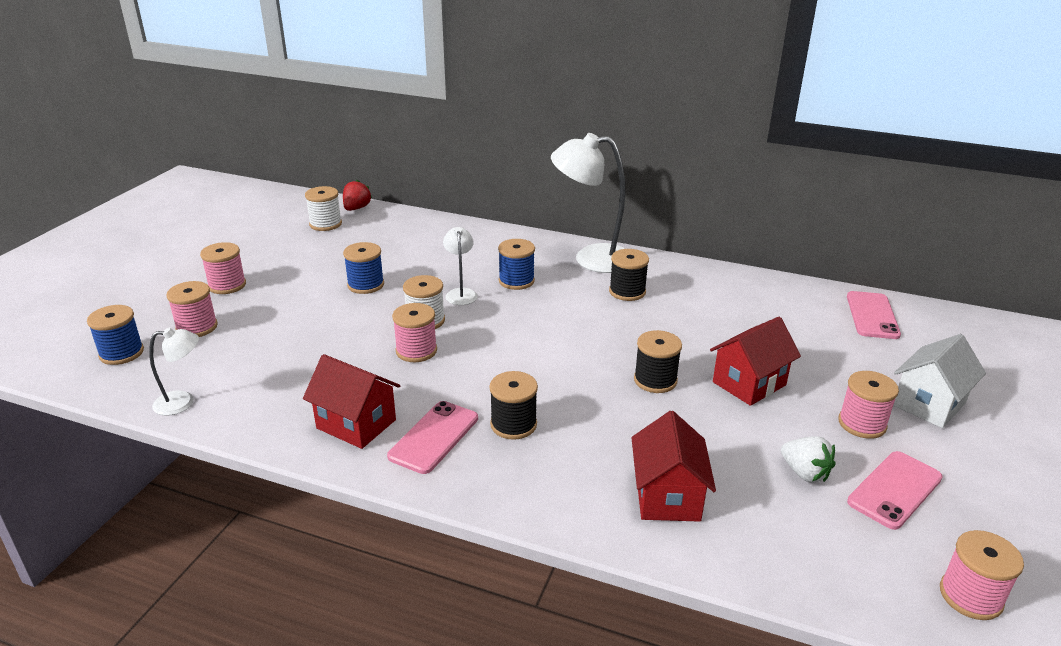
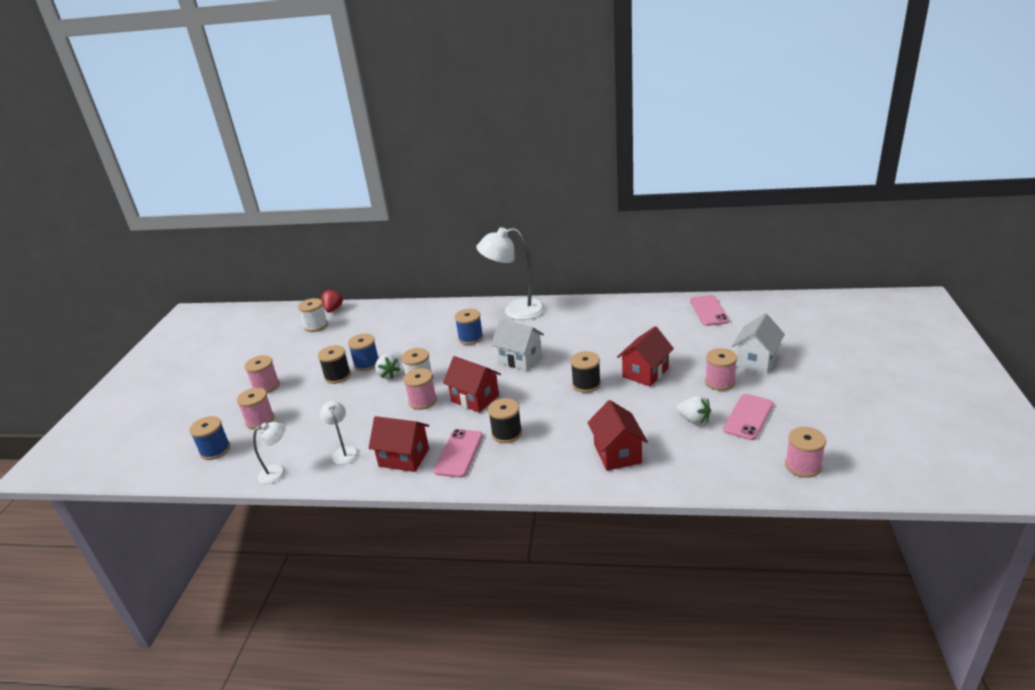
camera: 10 degrees left, 0 degrees up
white lamp [443,227,478,305] -> white lamp moved to [320,401,359,465]
black spool [609,249,649,301] -> black spool moved to [318,345,351,384]
none -> white strawberry [375,354,401,379]
none -> red house [443,356,501,413]
none -> white house [491,320,544,371]

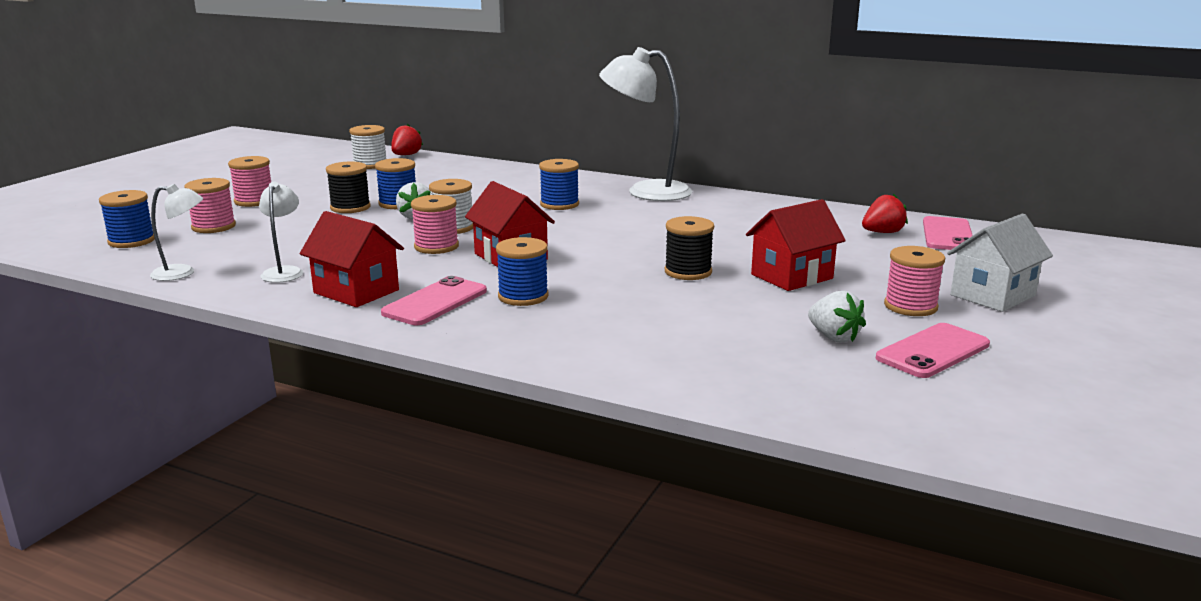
camera: 15 degrees right, 10 degrees down
black spool [488,398,522,443] -> blue spool [496,237,549,306]
white house [491,320,544,371] -> none
red house [588,400,648,471] -> none
pink spool [785,427,826,478] -> none
none -> red strawberry [862,194,908,233]

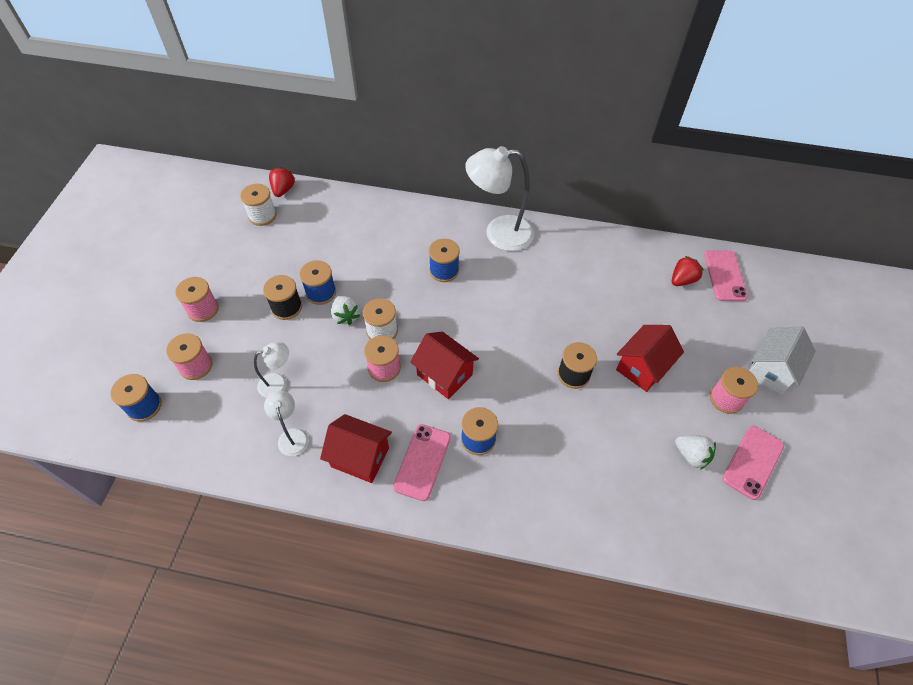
camera: 15 degrees left, 35 degrees up
white lamp [150,184,203,281] -> white lamp moved to [254,342,289,398]

